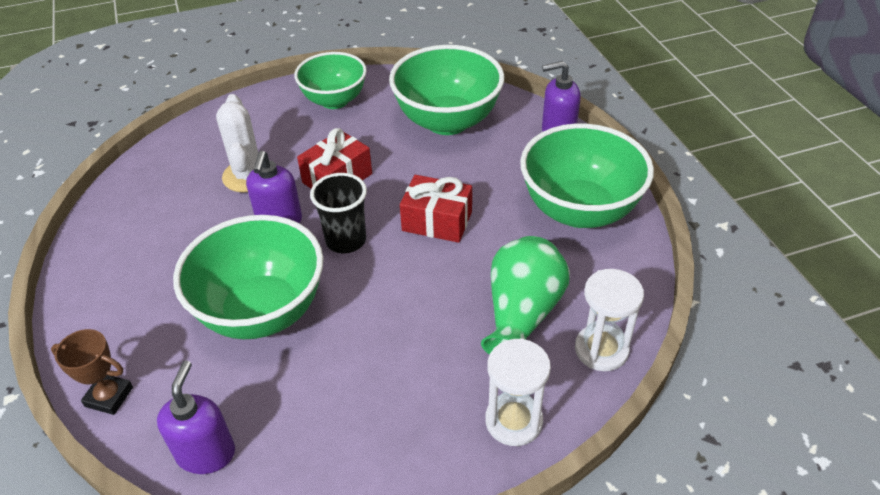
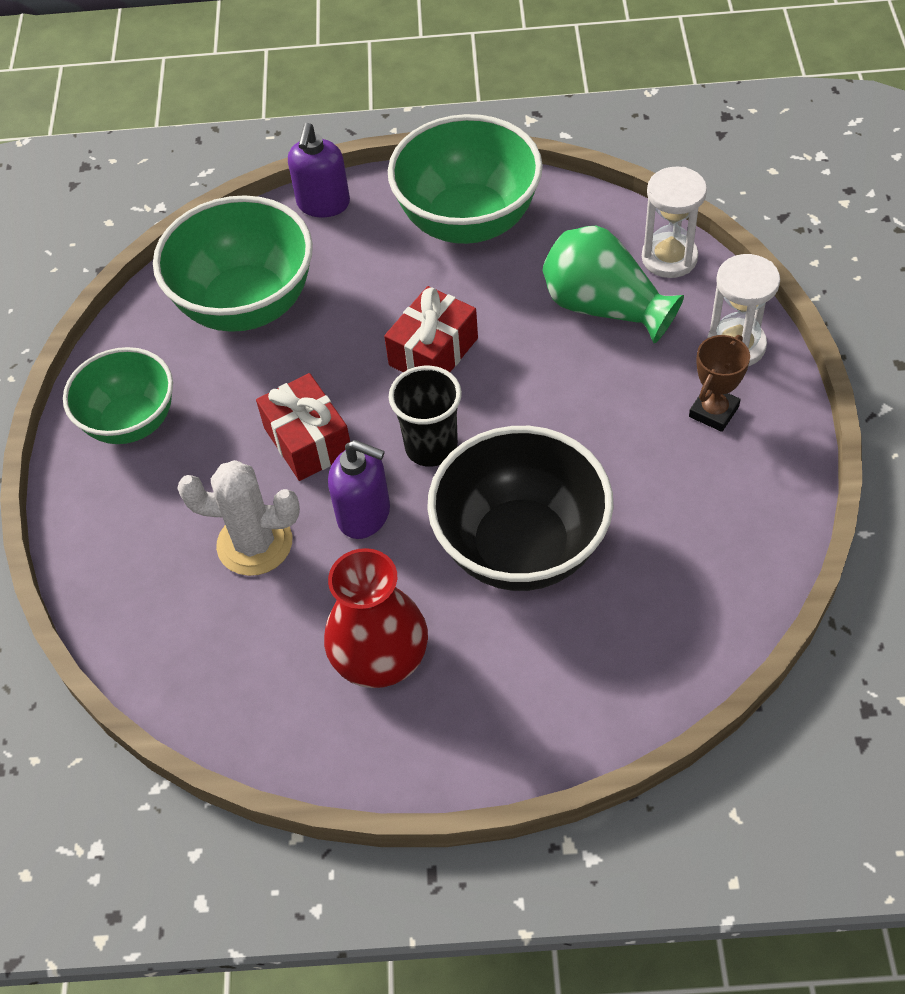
camera: 70 degrees left, 10 degrees up
brown trophy [51,329,133,415] -> brown trophy moved to [689,335,750,432]
purple soap dispenser [157,361,235,474] -> none
green bowl [173,215,323,339] -> black bowl [427,426,613,591]
none -> red vase [324,548,428,688]

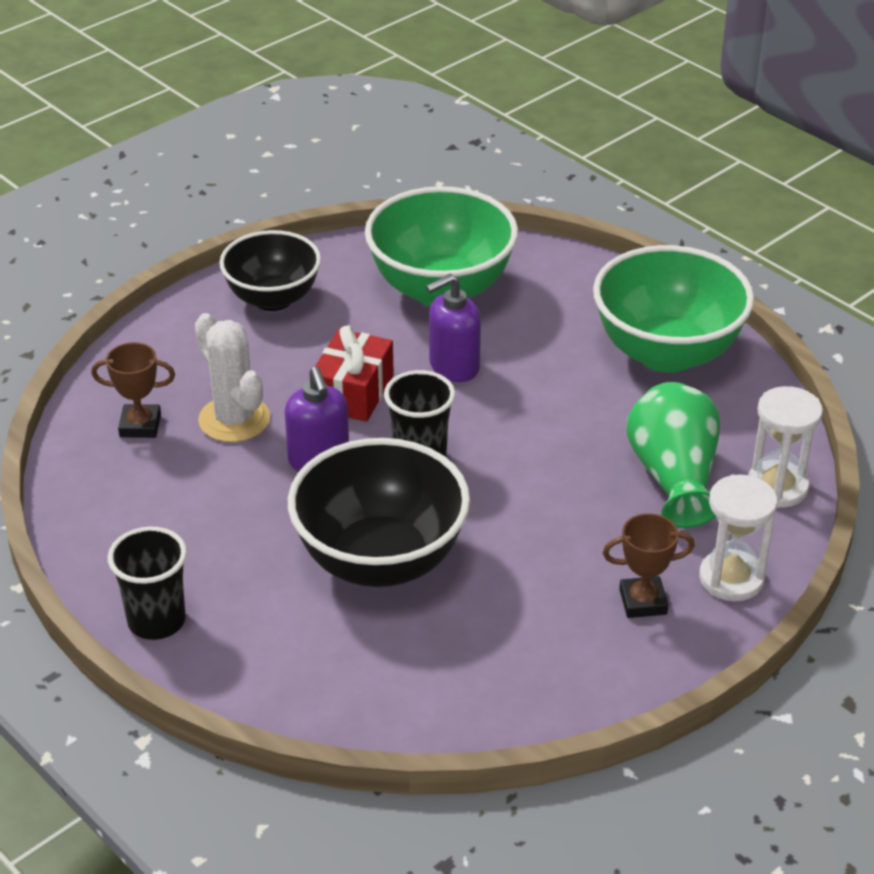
camera: 45 degrees right, 15 degrees down
green bowl [63,347,173,444] -> black bowl [220,230,321,311]
purple soap dispenser [288,123,350,217] -> purple soap dispenser moved to [426,274,481,382]
red vase [324,548,428,688] -> none
red gift [384,286,478,372] -> none
none -> brown trophy [91,342,175,438]
none -> black cup [108,526,187,640]

